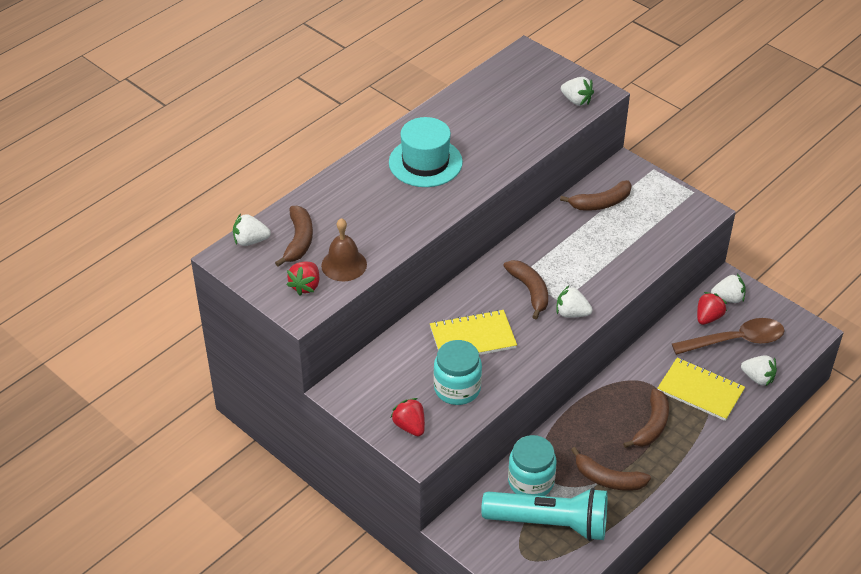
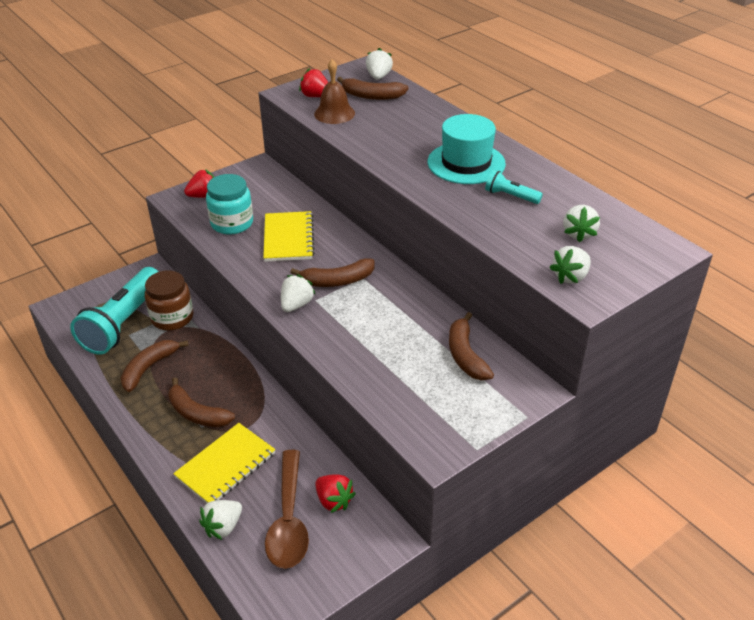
camera: 100 degrees right, 5 degrees down
turquoise jar [508,435,557,496] -> brown jar [145,270,193,330]
white strawberry [711,274,746,303] -> white strawberry moved to [563,205,600,242]
none -> turquoise flashlight [485,170,543,204]

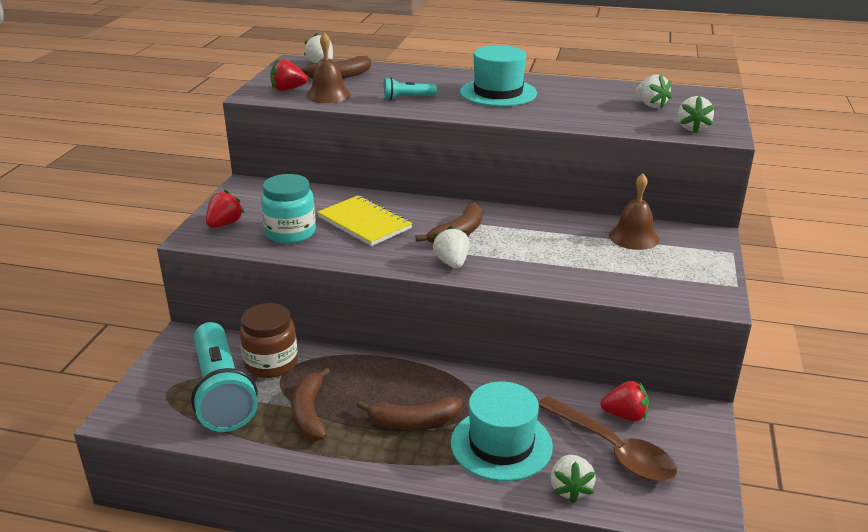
camera: 40 degrees left, 10 degrees down
yellow notebook [173,423,275,503] -> turquoise hat [451,382,553,481]
brown banana [449,312,494,380] -> brown bell [609,173,659,250]
turquoise flashlight [485,170,543,204] -> turquoise flashlight moved to [383,77,437,100]

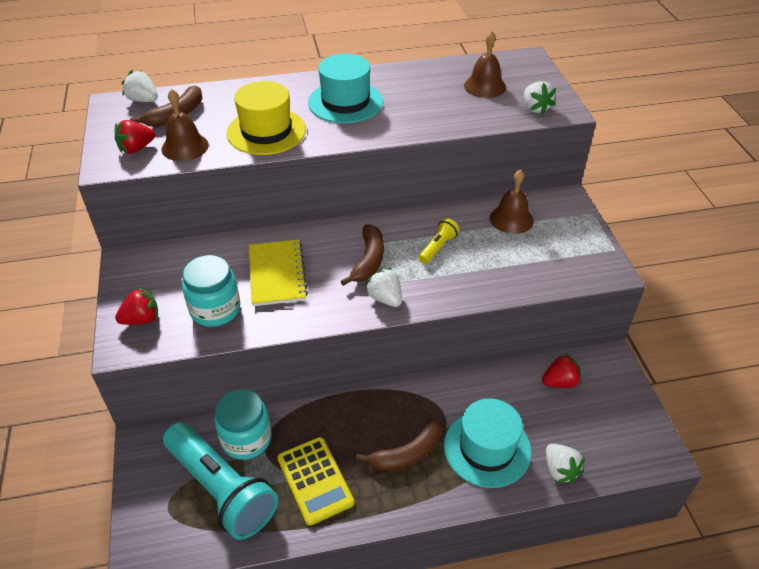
camera: 25 degrees left, 15 degrees up
red strawberry [206,190,245,228] -> red strawberry turned 60 degrees clockwise [115,287,158,325]
brown jar [240,303,298,378] -> turquoise jar [215,389,272,460]
brown banana [291,367,330,441] -> yellow calculator [277,437,354,526]
yellow notebook [317,195,412,246] -> yellow notebook turned 60 degrees clockwise [249,239,308,306]
turquoise flashlight [383,77,437,100] -> yellow hat [227,81,306,155]
brown spoon [538,396,677,482] -> none
white strawberry [636,75,672,109] -> brown bell [464,30,506,98]
none -> yellow flashlight [418,218,460,264]

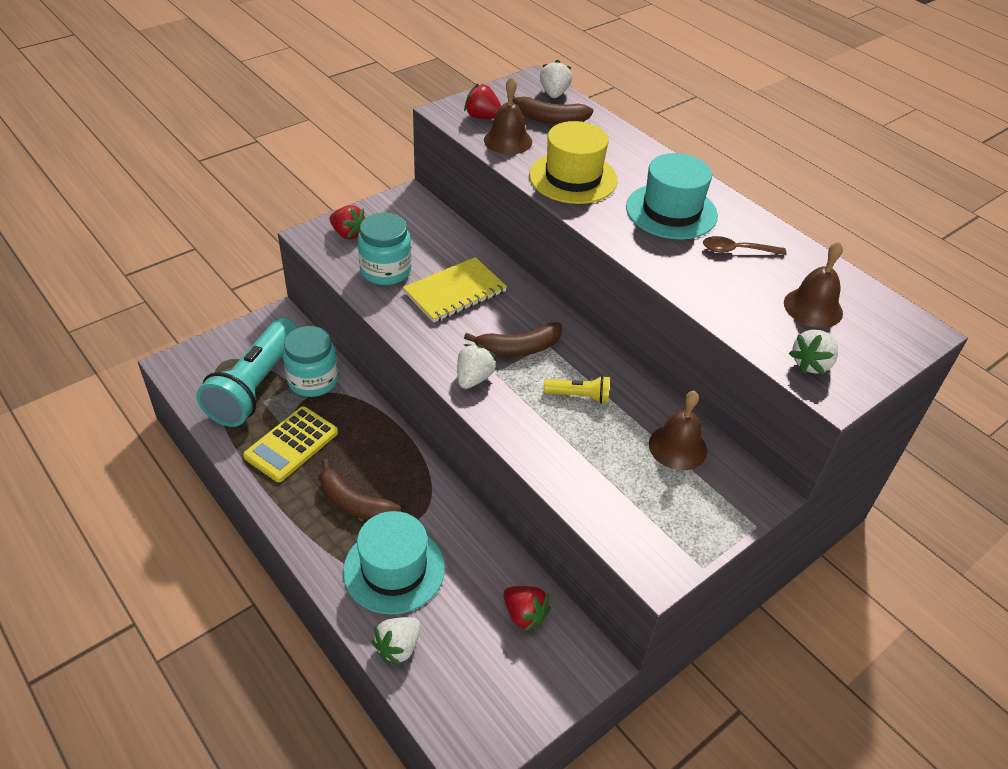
camera: 60 degrees right, 0 degrees up
none -> brown spoon [703,236,787,255]

